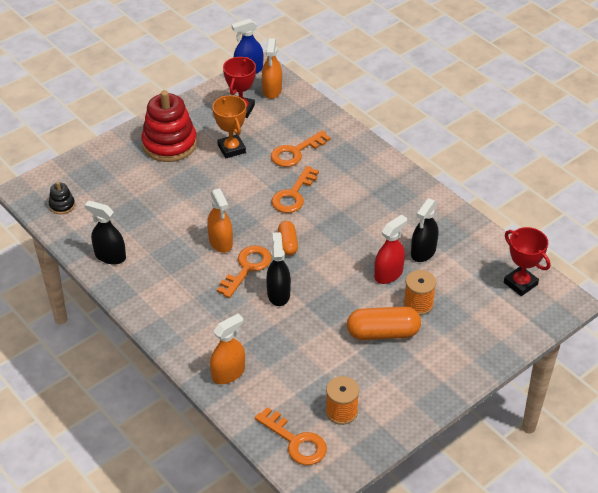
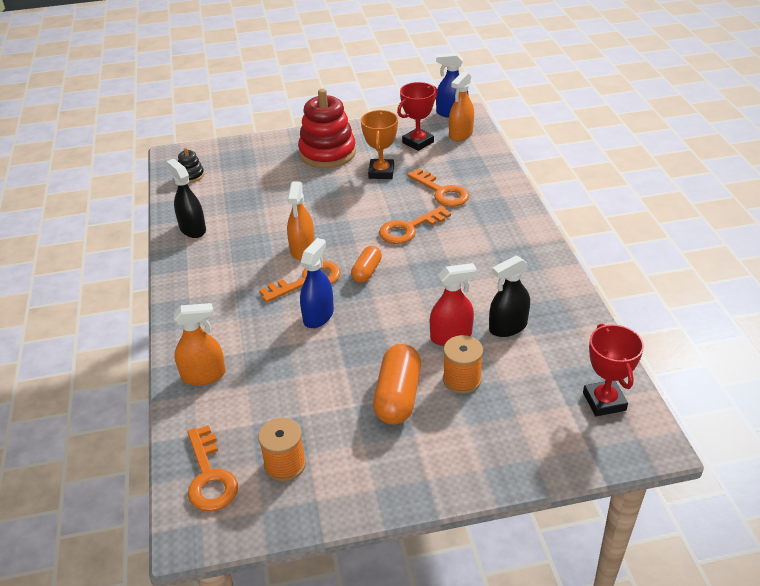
camera: 30 degrees right, 5 degrees down
black spray bottle [266,232,291,306] -> blue spray bottle [300,238,334,328]
orange key [271,130,331,167] -> orange key turned 120 degrees counterclockwise [407,168,469,207]
orange capsule [347,306,421,340] -> orange capsule turned 75 degrees clockwise [373,344,421,425]

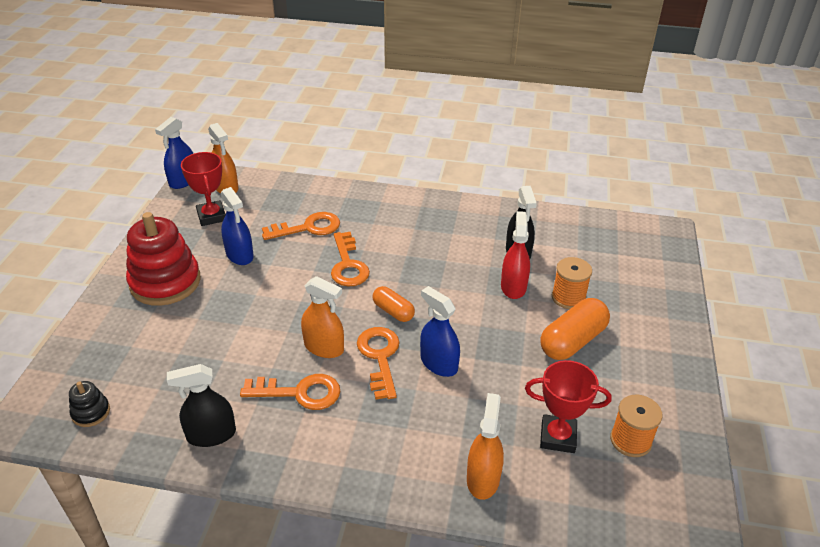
camera: 70 degrees left, 0 degrees up
orange key [187,425,238,512] -> orange key moved to [240,374,340,410]
orange trophy [361,110,398,179] -> blue spray bottle [221,187,254,265]
orange capsule [373,344,421,425] -> orange capsule turned 75 degrees counterclockwise [540,298,610,360]
red trophy [583,323,644,416] -> red trophy moved to [525,360,612,453]

